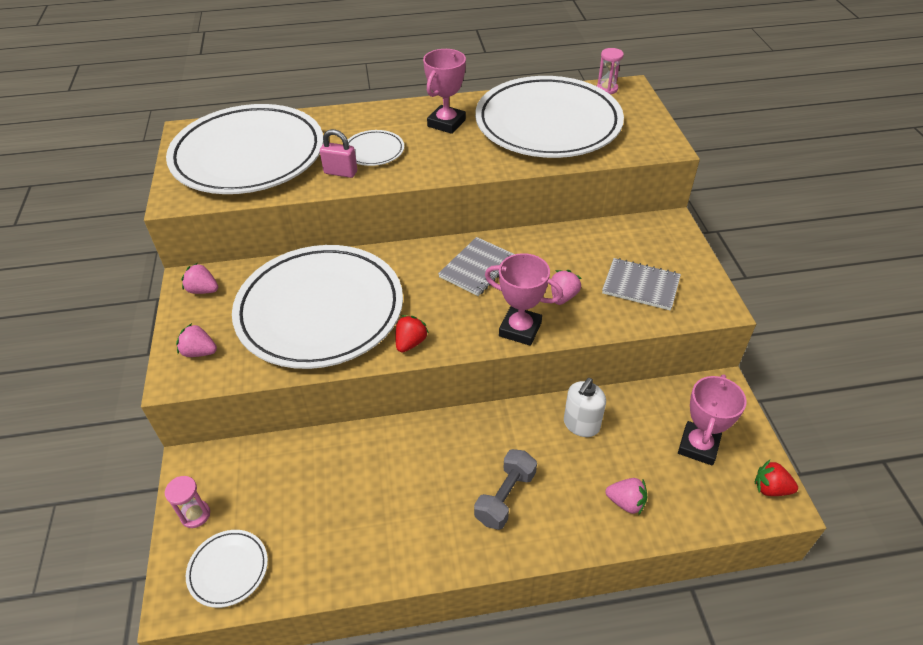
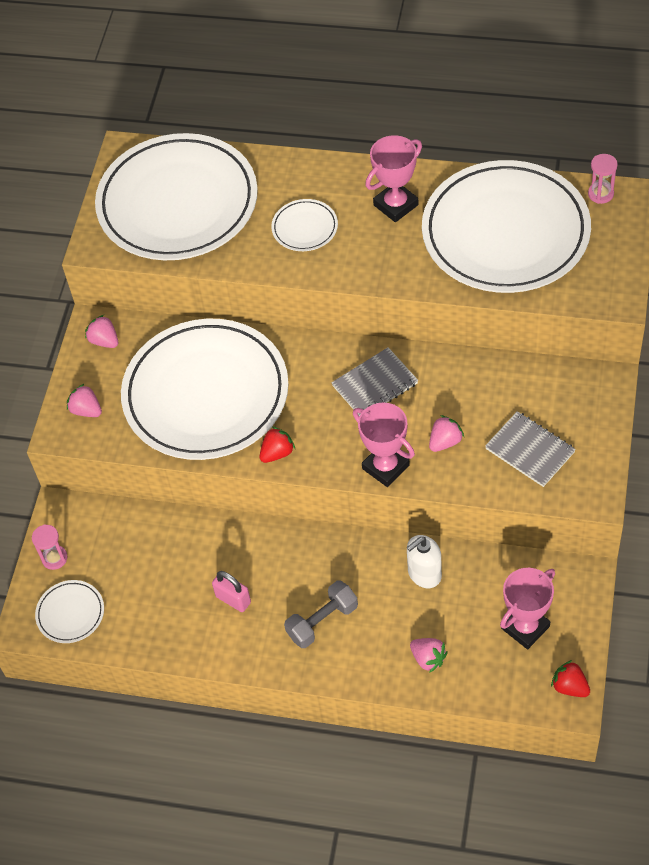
camera: 25 degrees right, 10 degrees up
pink padlock [320,129,357,178] -> pink padlock moved to [212,571,251,612]

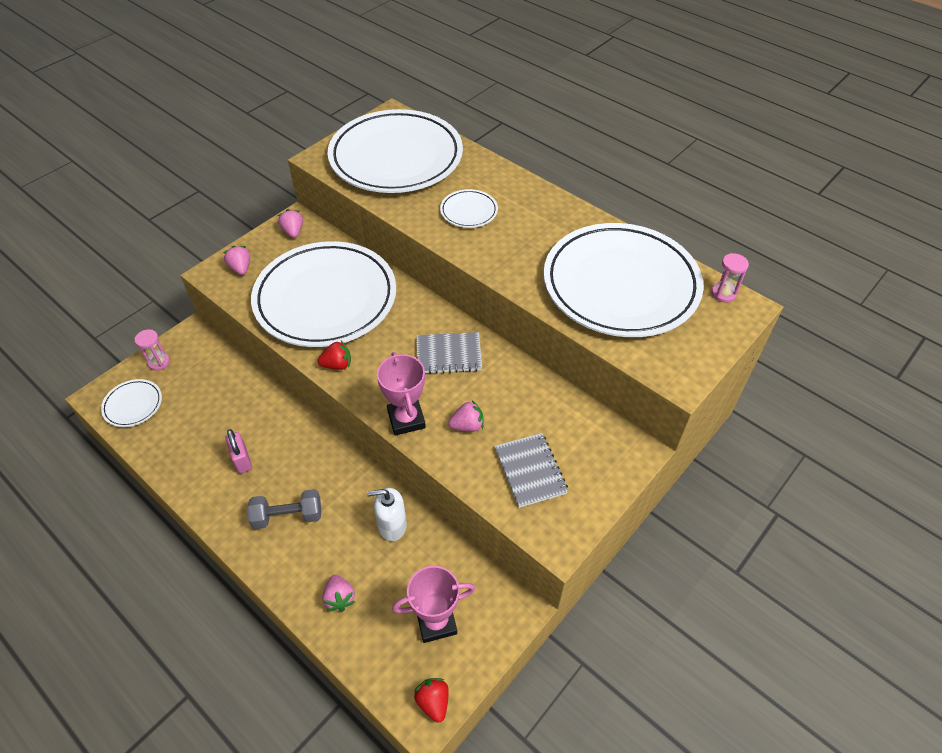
camera: 25 degrees right, 5 degrees down
pink trophy [365,135,422,222] -> none

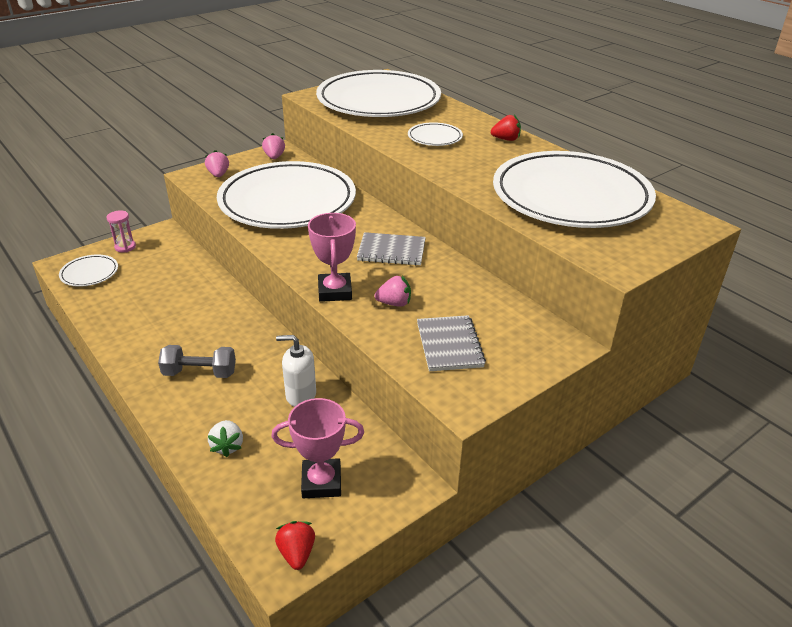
camera: 10 degrees right, 15 degrees down
pink padlock [226,429,252,474] -> none
red strawberry [317,341,351,370] -> red strawberry moved to [491,115,521,141]
pink strawberry [322,575,355,612] -> white strawberry [208,420,243,457]
pink hourglass [711,253,749,302] -> none

